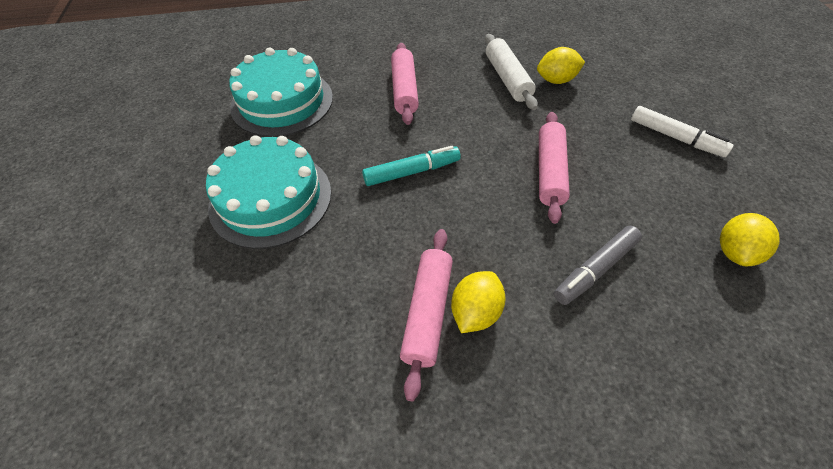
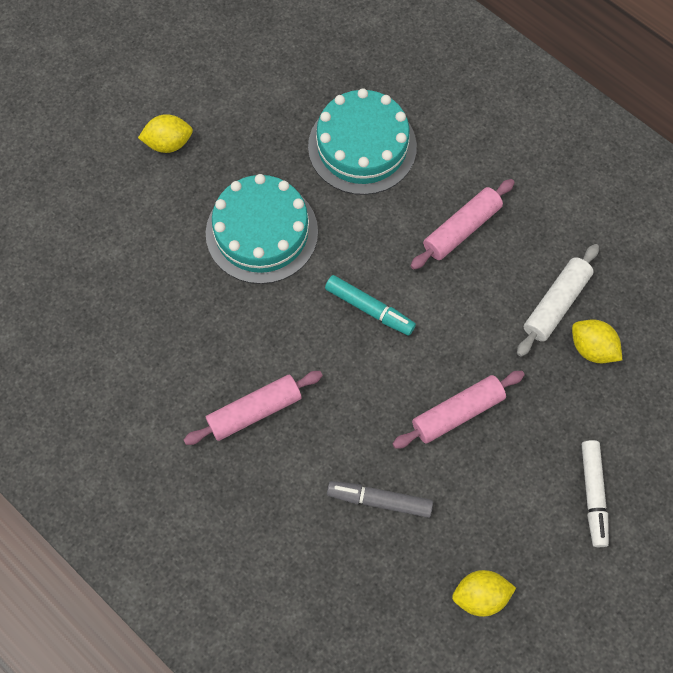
camera: 50 degrees right, 15 degrees up
yellow lemon [451,271,506,333] -> yellow lemon moved to [138,114,193,153]

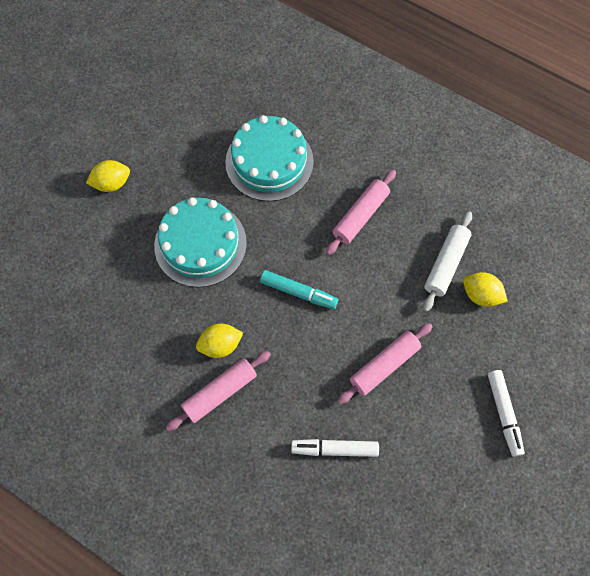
camera: 10 degrees left, 0 degrees up
grey marker [327,481,433,518] -> white marker [291,439,379,457]
yellow lemon [452,570,516,617] -> yellow lemon moved to [196,324,243,358]

